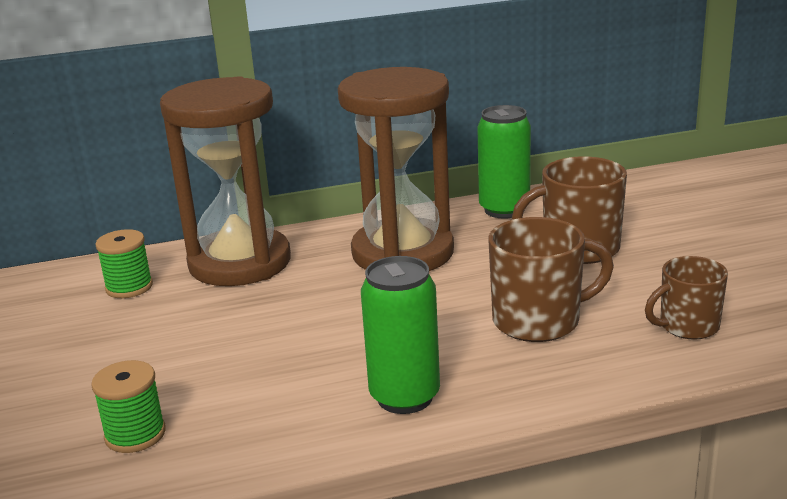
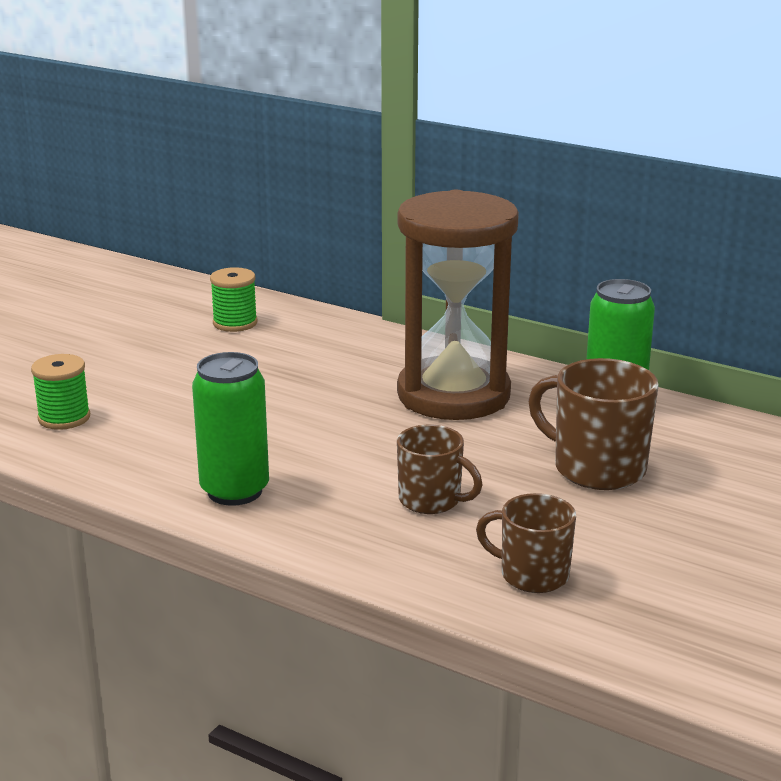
camera: 45 degrees right, 0 degrees up
brown hourglass [160,76,291,286] -> none
brown mug [488,217,614,342] -> brown mug [397,425,483,514], size x0.65

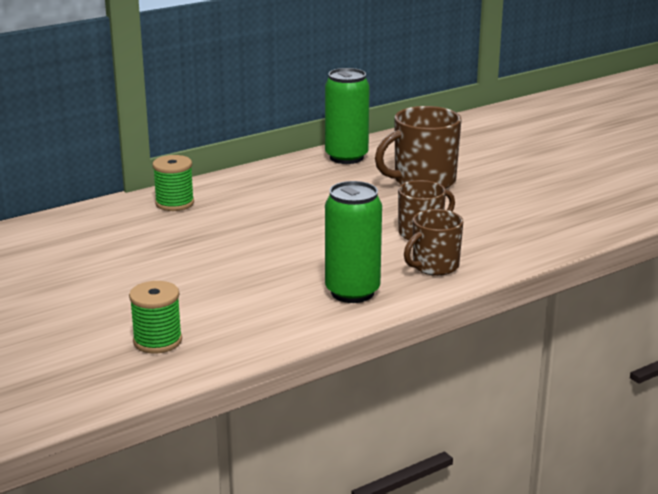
camera: 65 degrees left, 0 degrees up
green spool [210,267,257,332] -> green spool moved to [152,155,194,211]
brown hourglass [397,190,519,420] -> none
brown mug [476,493,576,593] -> brown mug moved to [404,209,463,276]

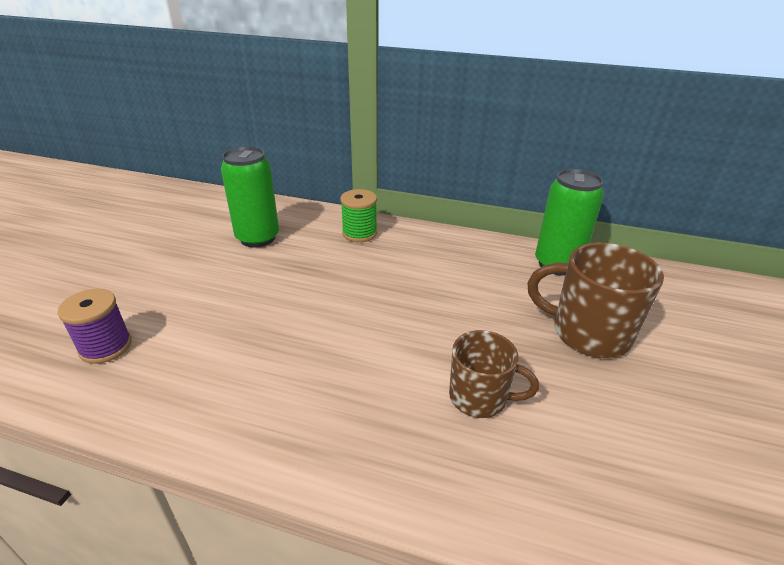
camera: 50 degrees right, 10 degrees up
green spool [129,281,182,353] -> purple spool [57,289,132,364]
green can [325,181,382,303] -> green can moved to [221,146,279,248]
brown mug [404,209,463,276] -> none

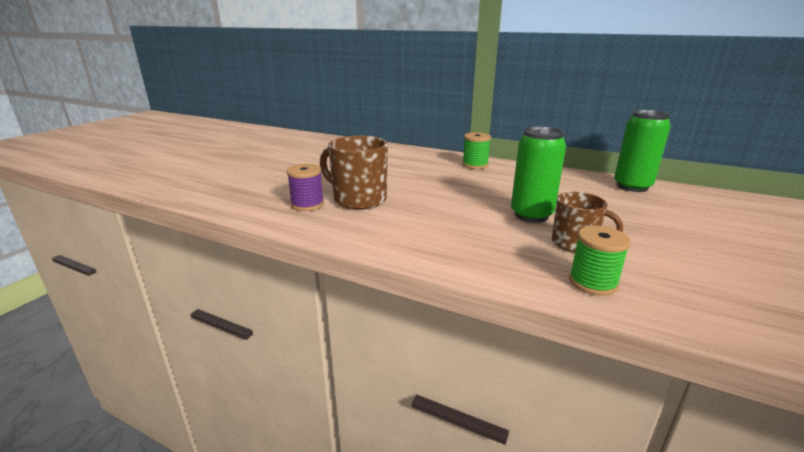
camera: 10 degrees right, 10 degrees down
green can [221,146,279,248] -> green can moved to [511,126,566,223]
brown mug [527,243,664,358] -> brown mug moved to [320,136,388,210]
none -> green spool [569,225,631,296]

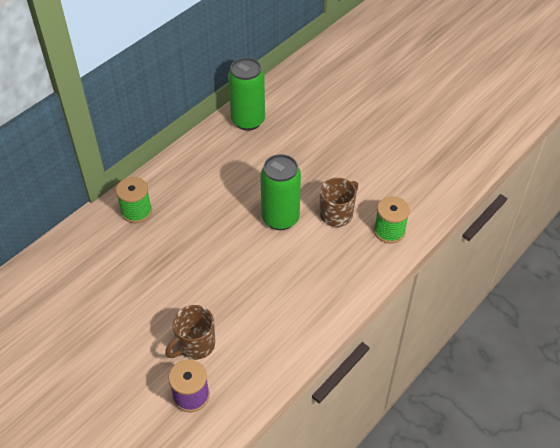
camera: 75 degrees left, 25 degrees up
brown mug [320,136,388,210] -> brown mug [165,305,215,360], size x0.65

